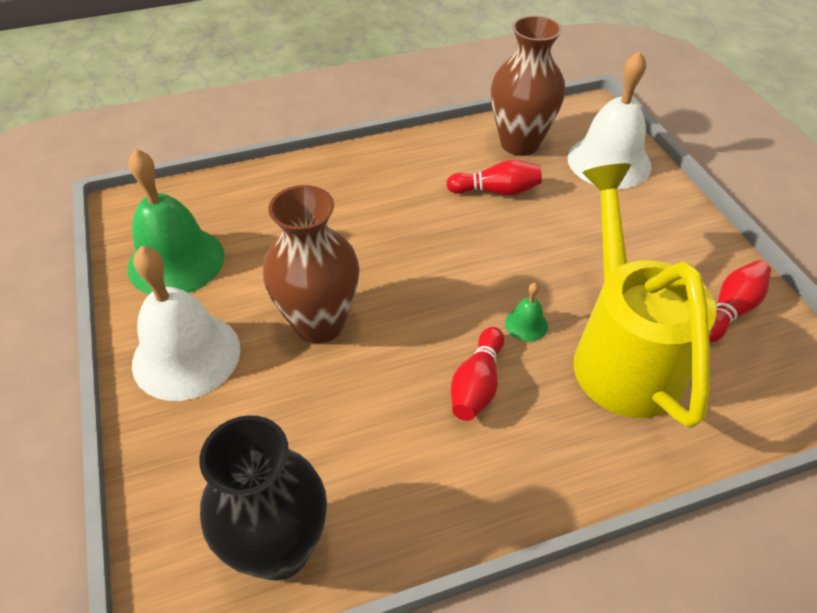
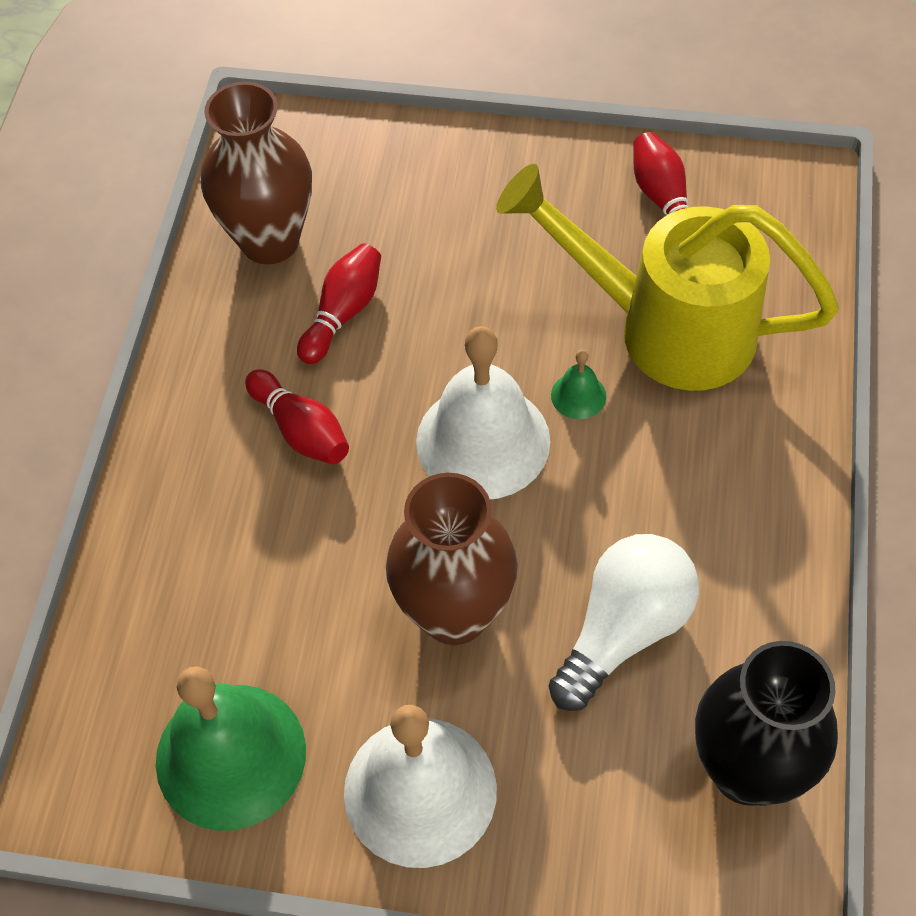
camera: 60 degrees left, 10 degrees up
red bowling pin [451,327,504,421] -> red bowling pin moved to [245,369,349,464]
white bell [568,51,652,189] -> white bell moved to [416,326,550,499]
none -> white light bulb [549,534,699,711]

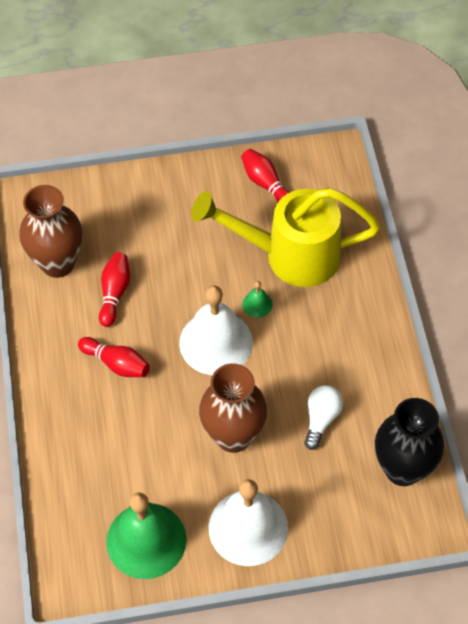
camera: 20 degrees left, 0 degrees up
white light bulb [549,534,699,711] -> white light bulb [304,385,343,450], size x0.65

